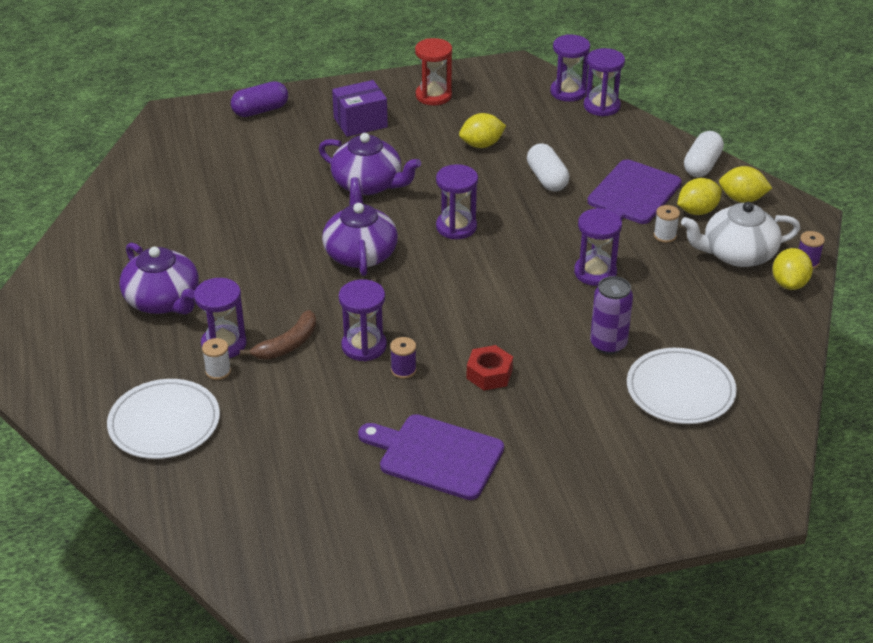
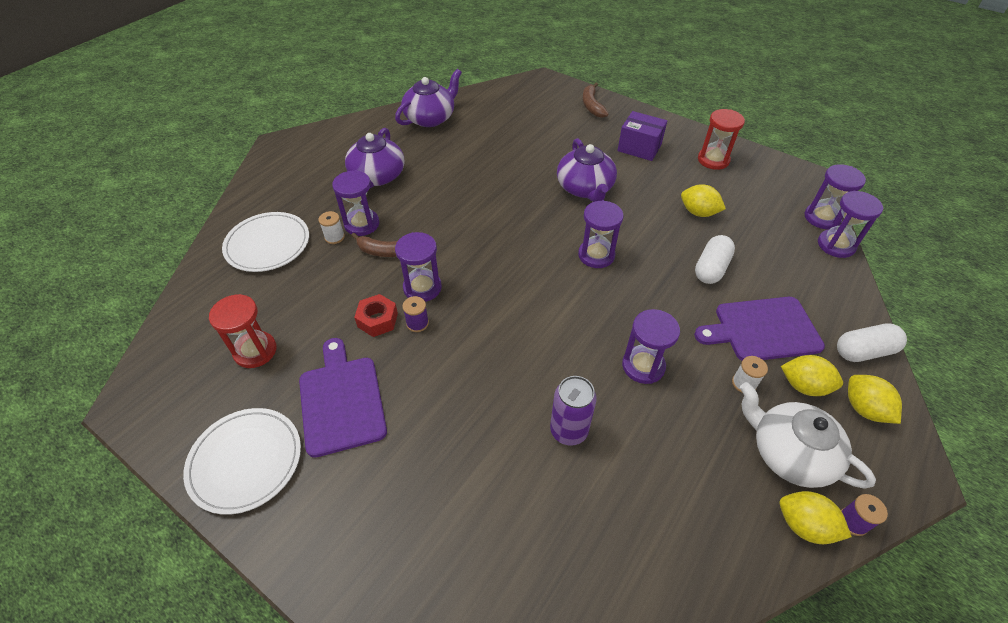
camera: 50 degrees right, 10 degrees up
purple capsule [231,81,288,117] -> brown banana [583,83,609,118]
purple teapot [322,177,398,276] -> purple teapot moved to [395,69,462,127]
red nut [466,345,513,390] -> red nut moved to [354,294,398,337]
white plate [627,348,737,424] -> white plate moved to [183,408,301,515]
yellow lemon [772,248,813,290] -> yellow lemon turned 60 degrees clockwise [780,491,852,544]
none -> red hourglass [209,294,277,368]

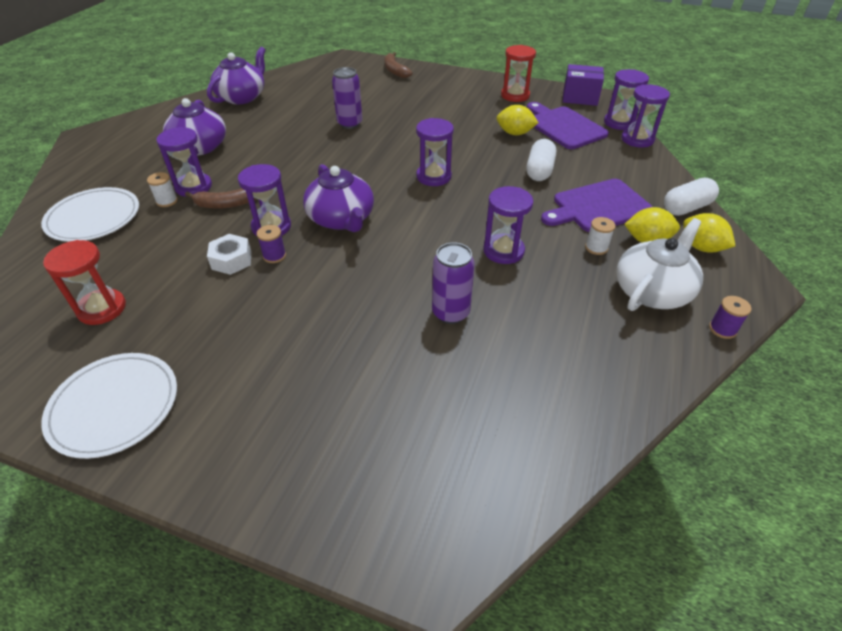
camera: 15 degrees left, 5 degrees down
purple cutting board [299,338,387,458] -> purple cutting board moved to [527,102,609,149]
red nut [354,294,398,337] -> white nut [207,234,252,275]
purple teapot [557,138,617,202] -> purple teapot moved to [303,164,374,232]
purple box [617,111,667,161] -> purple box moved to [563,64,604,106]
white teapot [740,382,876,489] -> white teapot turned 105 degrees clockwise [616,218,703,311]
yellow lemon [780,491,852,544] -> none
none -> purple can [332,67,362,129]

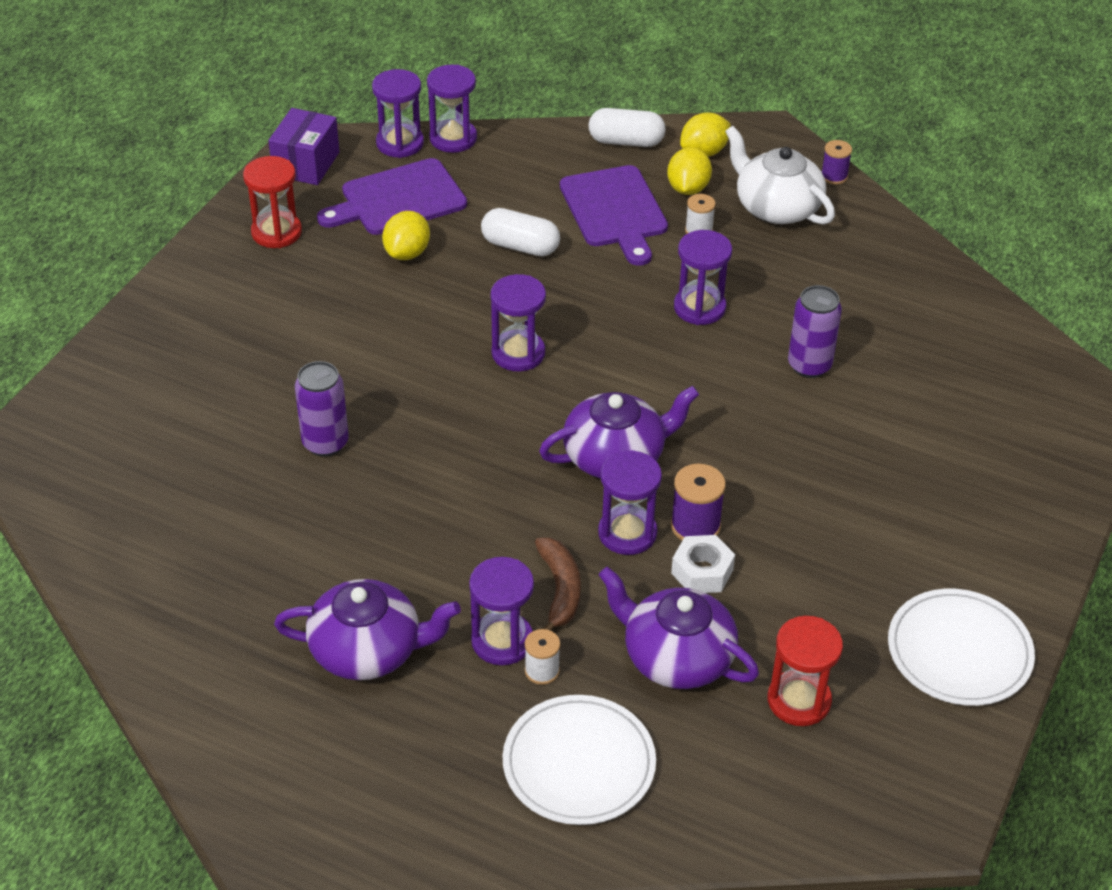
camera: 85 degrees left, 0 degrees up
purple teapot [207,47,266,104] -> purple teapot moved to [598,566,759,689]
purple spool [257,225,286,263] -> purple spool [671,463,726,541], size x1.53
brown banana [384,52,412,78] -> none
white capsule [664,178,719,216] -> white capsule turned 60 degrees counterclockwise [589,108,666,147]

